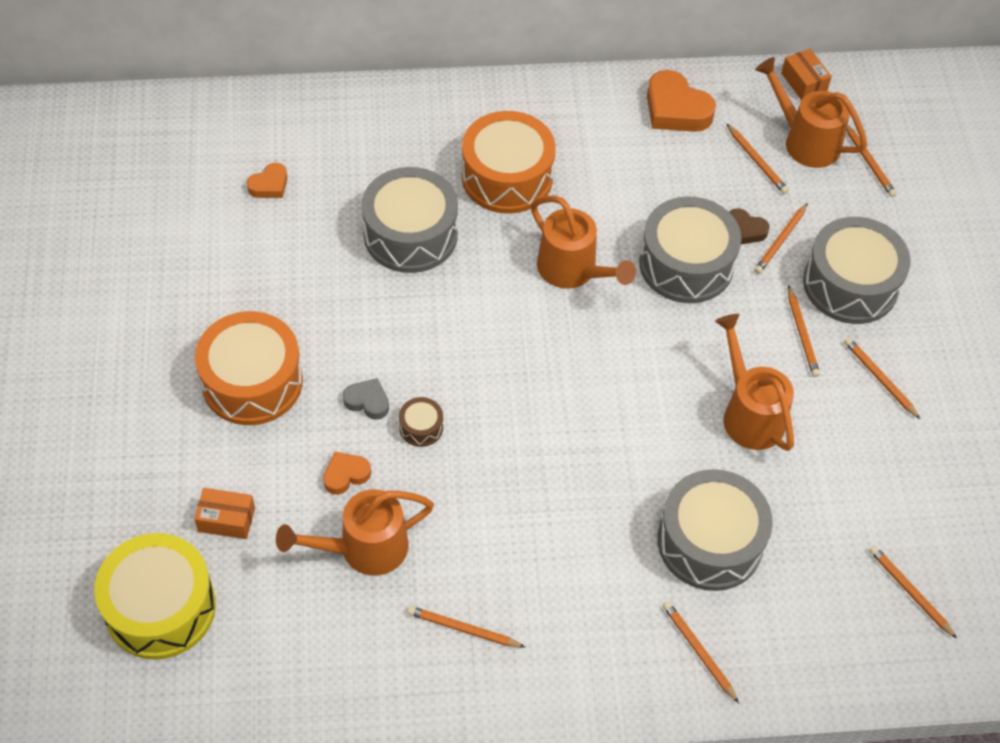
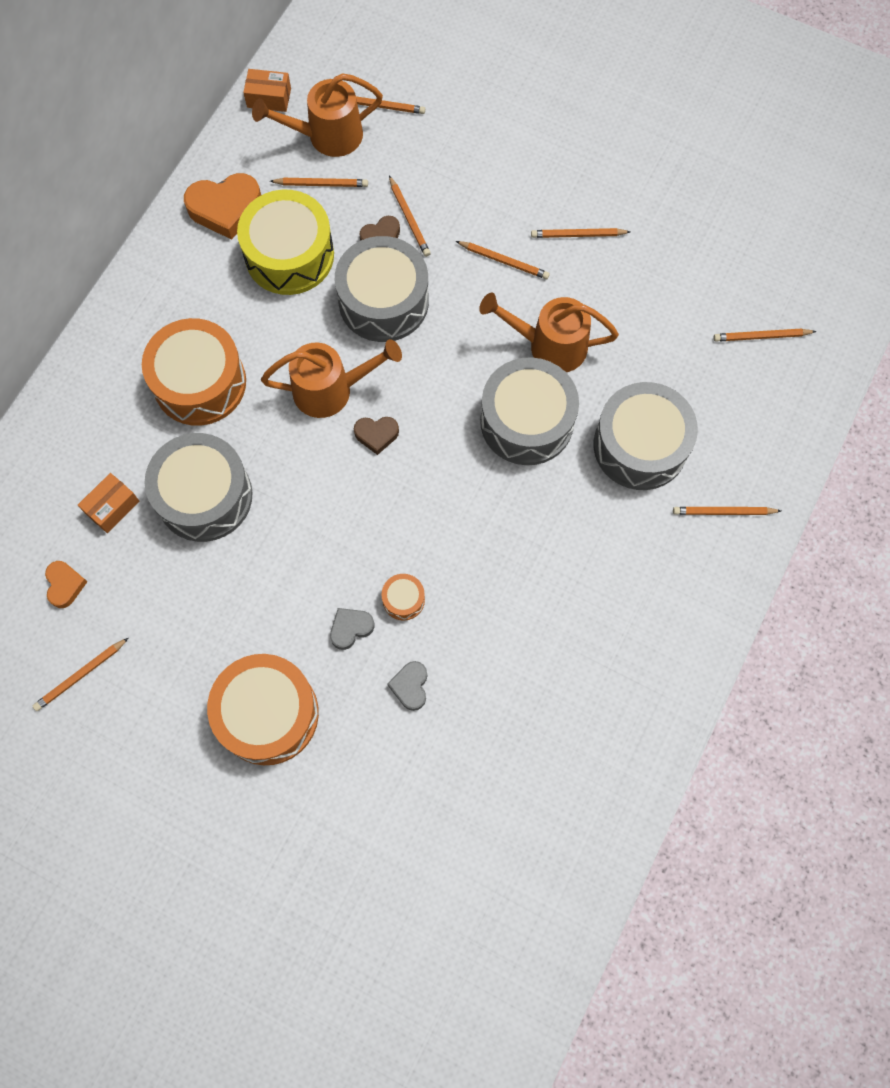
camera: 55 degrees left, 15 degrees up
yellow drum [94,533,216,660] -> yellow drum moved to [237,189,334,295]
orange box [194,488,255,539] -> orange box moved to [78,473,139,533]
orange watering can [276,489,434,576] -> none
orange heart [323,452,371,495] -> grey heart [387,661,427,711]
brown drum [399,397,443,447] -> orange drum [382,574,425,621]
orange pencil [407,606,525,647] -> orange pencil moved to [33,638,128,711]
grey drum [803,217,911,324] -> grey drum moved to [480,357,579,465]
none -> brown heart [354,417,399,455]

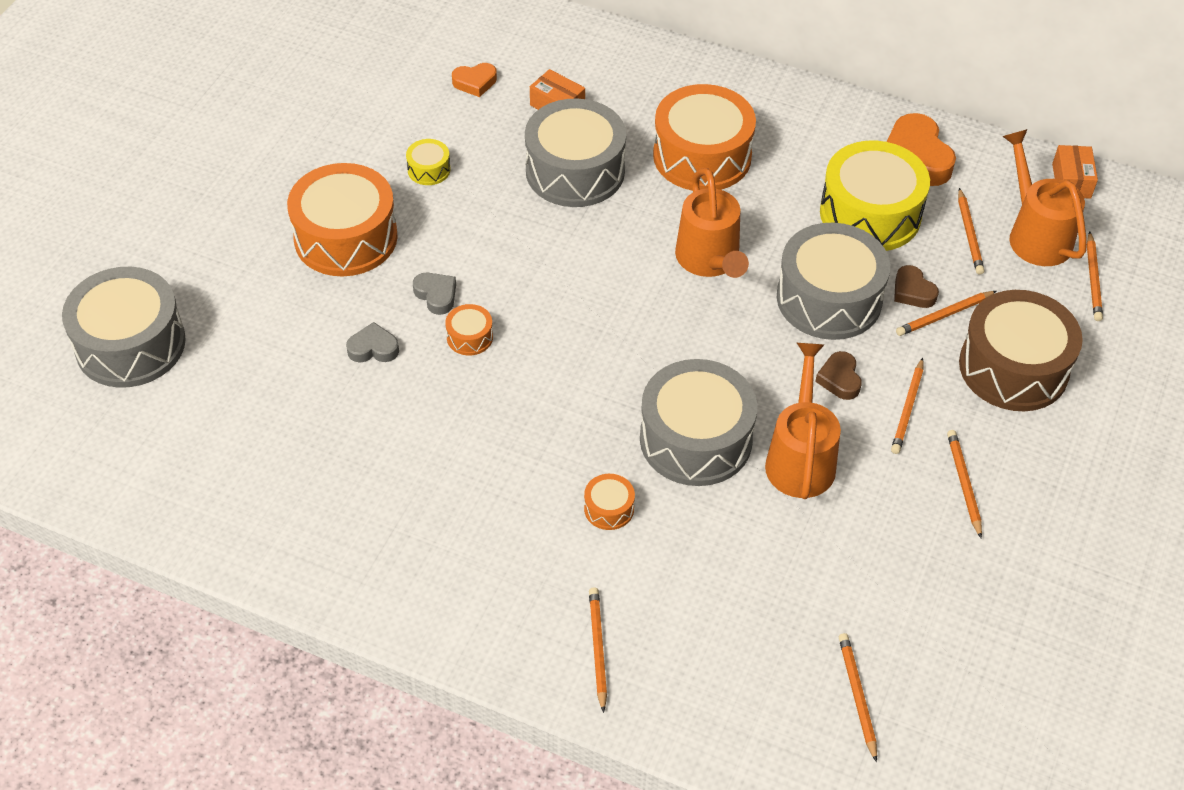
camera: 85 degrees right, 20 degrees down
orange pencil [33,638,128,711] -> none
brown heart [354,417,399,455] -> brown heart moved to [815,351,862,400]
grey drum [594,382,698,490] -> grey drum moved to [62,267,186,388]
none -> yellow drum [406,139,451,185]
none -> orange drum [584,474,635,530]
none -> brown drum [959,290,1083,411]

